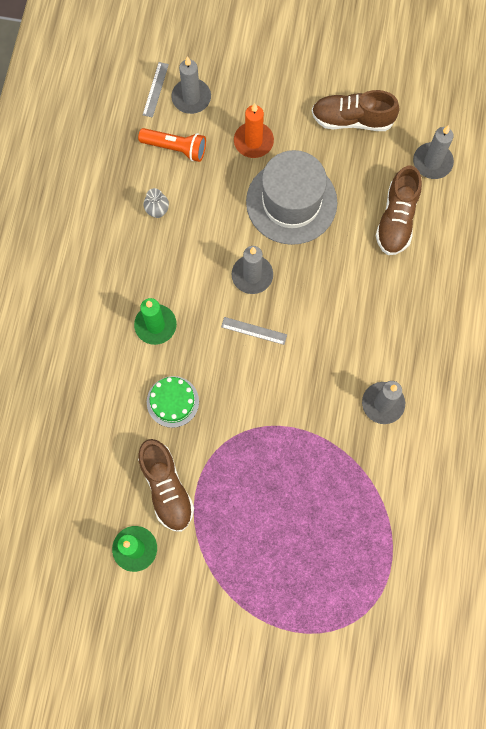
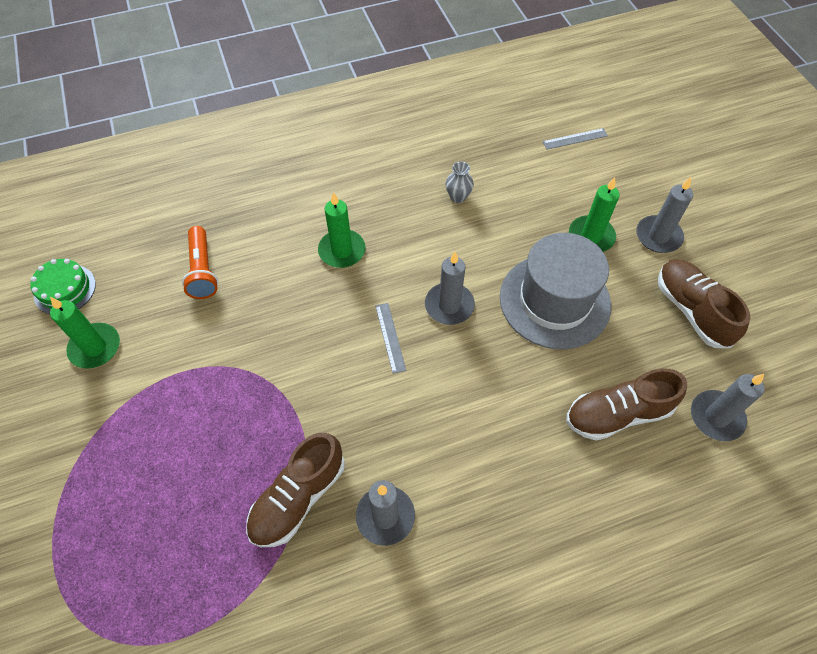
camera: 60 degrees right, 15 degrees down
orange flashlight [138,128,206,162] -> orange flashlight moved to [182,226,218,299]
brown shoe [138,439,194,532] -> brown shoe moved to [246,433,345,547]
green cake [147,376,199,428] -> green cake moved to [30,259,96,314]
grey candle [171,56,211,114] -> grey candle moved to [636,177,693,253]
orange candle [234,103,274,158] -> green candle [569,177,620,252]

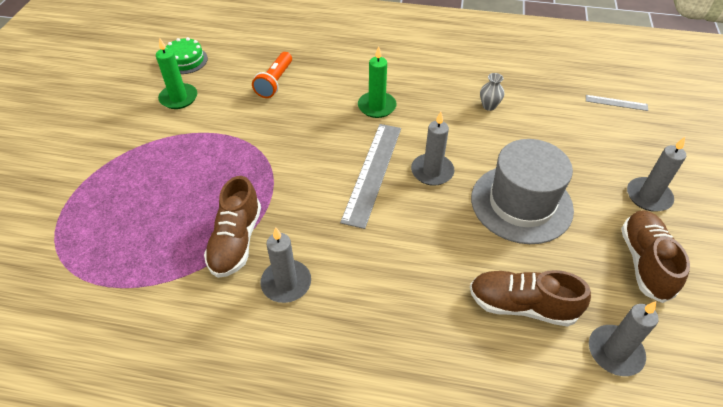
camera: 30 degrees right, 10 degrees down
brown shoe [246,433,345,547] -> brown shoe turned 60 degrees counterclockwise [204,176,261,278]
grey ruler [375,303,406,374] -> grey ruler [340,124,401,229], size x2.10
green candle [569,177,620,252] -> none

